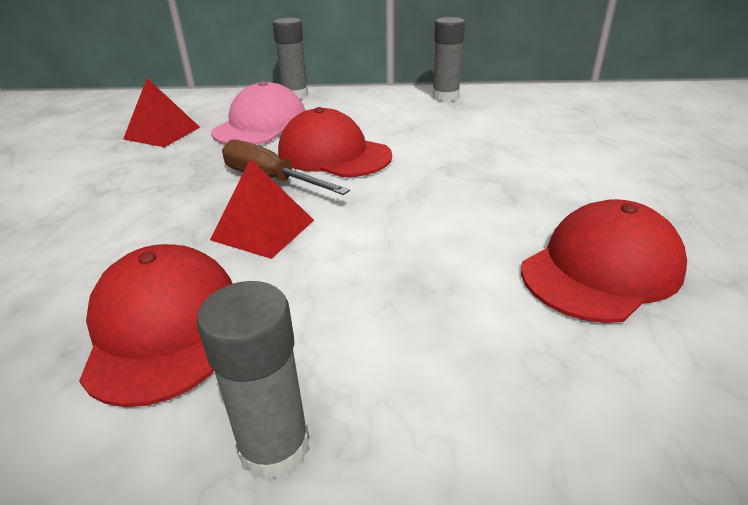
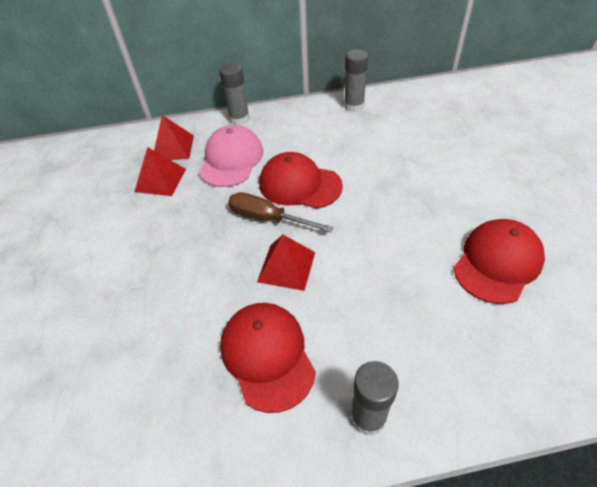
camera: 10 degrees left, 15 degrees up
none -> red pyramid [154,115,194,160]

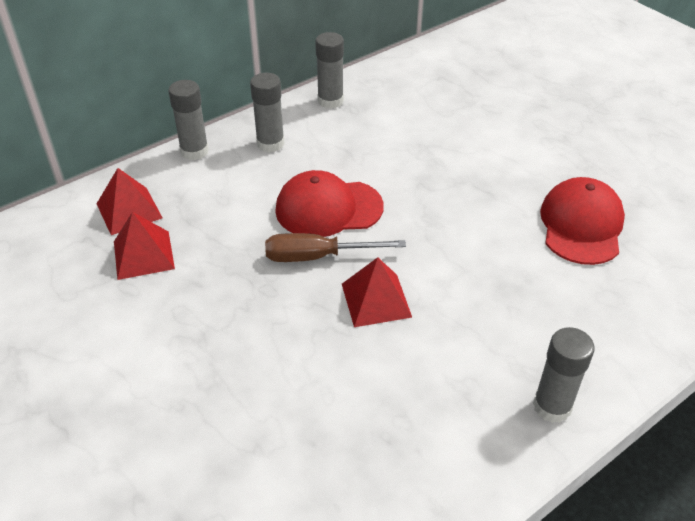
camera: 30 degrees left, 5 degrees down
pink cap [199,125,263,187] -> none
red cap [220,303,316,413] -> none
none -> grey glue stick [250,73,285,152]

